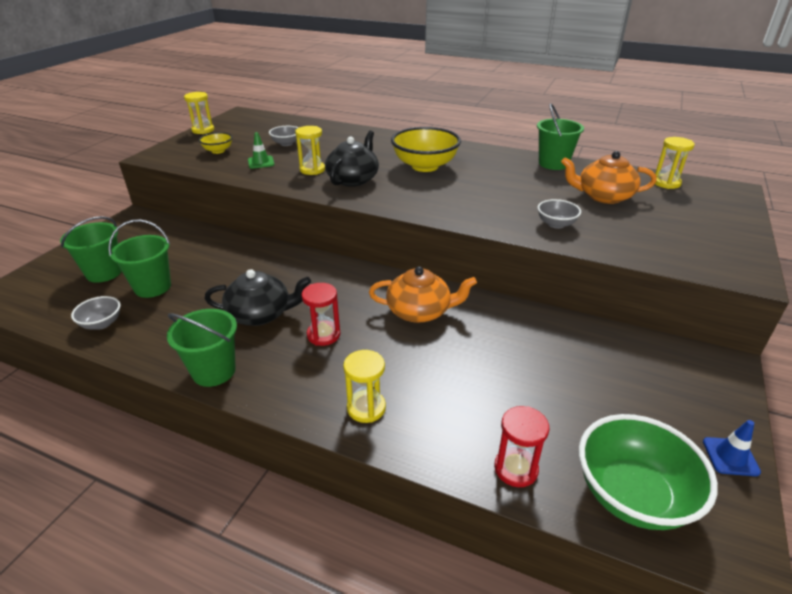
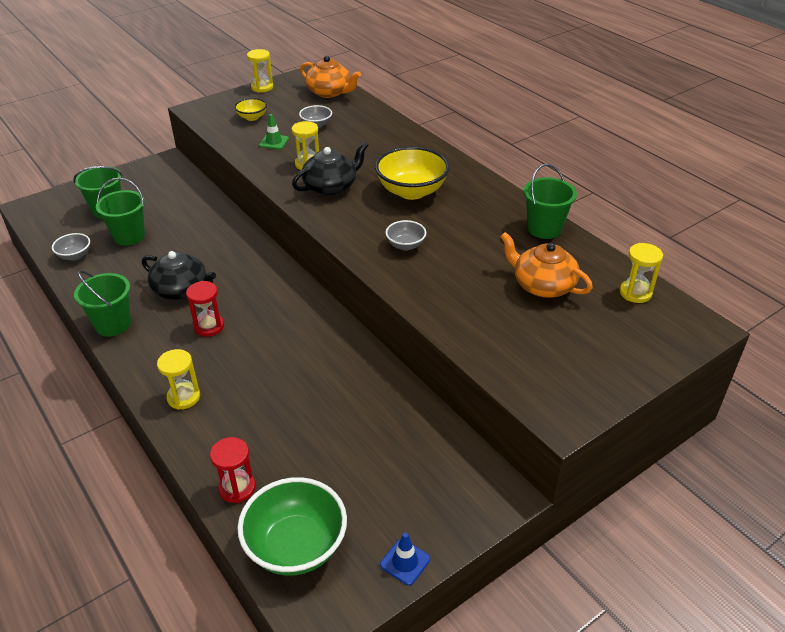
camera: 30 degrees right, 5 degrees up
orange teapot [369,267,477,323] -> orange teapot moved to [300,56,361,98]
grey bowl [537,199,581,229] -> grey bowl moved to [385,220,426,251]

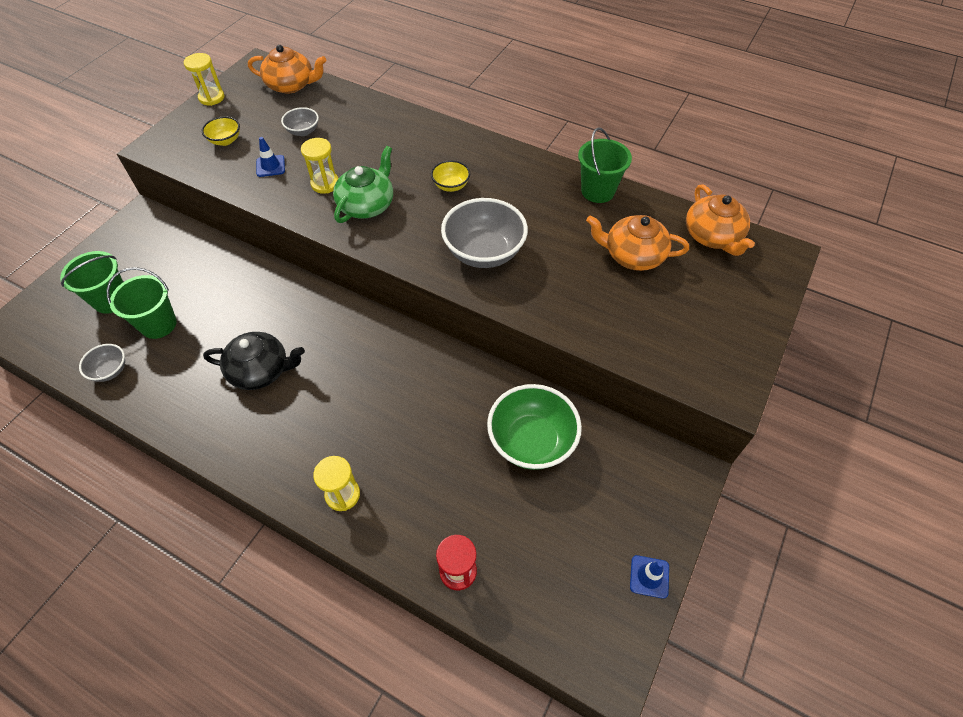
camera: 25 degrees left, 15 degrees up
green bucket [74,270,131,337] -> none
red hourglass [186,281,224,336] -> none
green bowl [237,477,347,576] -> green bowl moved to [487,384,582,470]
green traffic cone [259,114,289,150] -> blue traffic cone [256,137,285,177]
black teapot [292,141,368,196] -> green teapot [333,146,393,223]
yellow bowl [375,146,450,200] -> yellow bowl [431,160,470,192], size x0.51
grey bowl [385,220,426,251] -> grey bowl [441,198,528,268], size x1.97
yellow hourglass [620,243,663,303] -> orange teapot [686,184,755,256]

